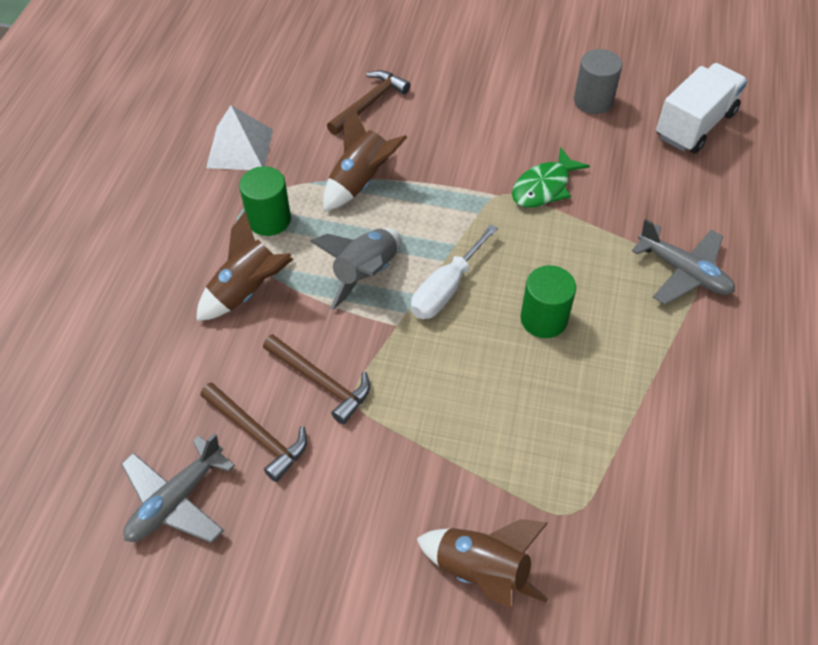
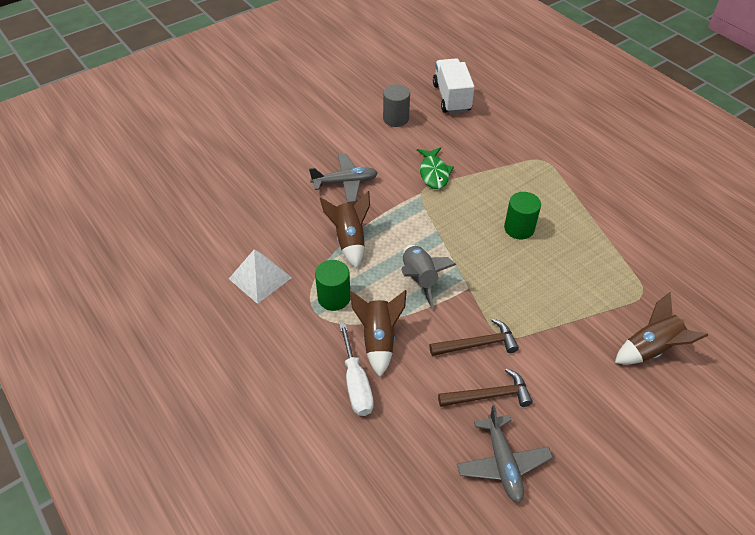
camera: 50 degrees left, 5 degrees down
brown hammer [327,70,411,135] -> none
white screwdriver [411,224,498,319] -> white screwdriver moved to [339,323,374,416]
grey plane [632,219,735,305] -> grey plane moved to [309,154,378,203]

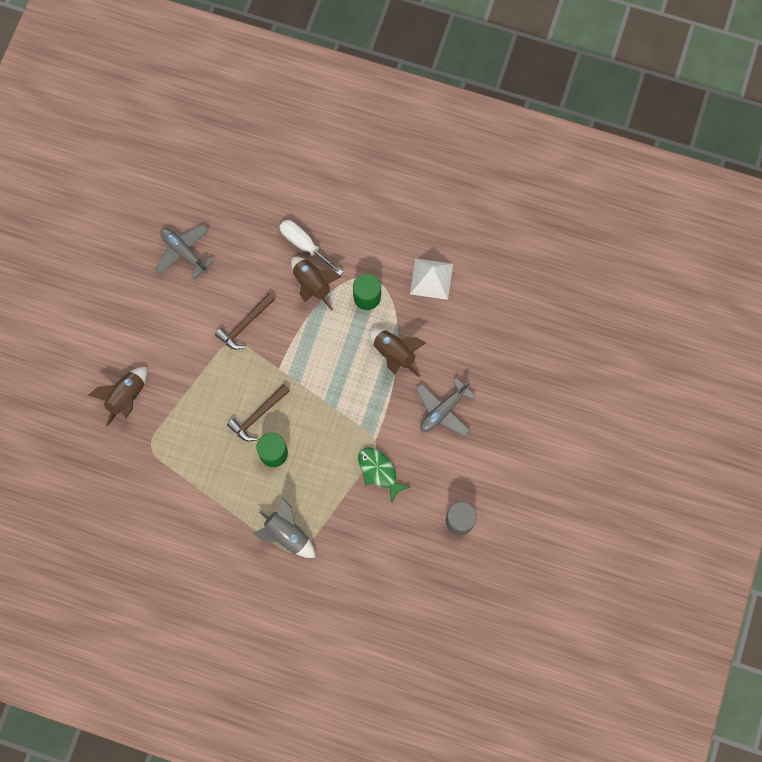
camera: 145 degrees right, 25 degrees up
grey rocket [401,245,456,309] -> grey rocket moved to [252,497,316,558]
white truck [433,58,475,114] -> none
brown hammer [438,368,533,407] -> brown hammer moved to [227,384,290,441]

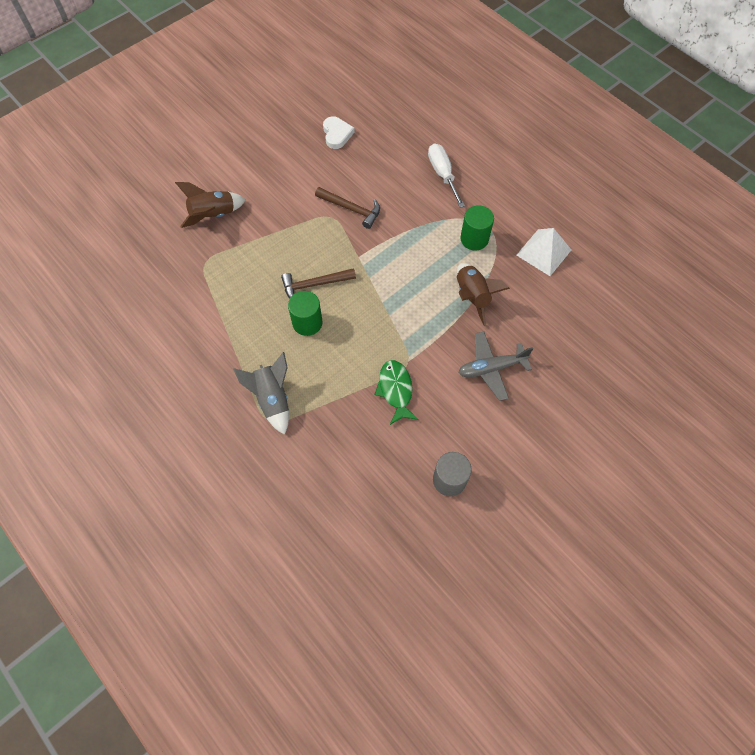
camera: 30 degrees right, 10 degrees down
grey plane [155,224,214,279] -> white heart [323,117,355,149]
brown hammer [215,293,275,350] -> brown hammer turned 135 degrees counterclockwise [315,187,380,229]
brown rocket [291,257,342,311] -> none

